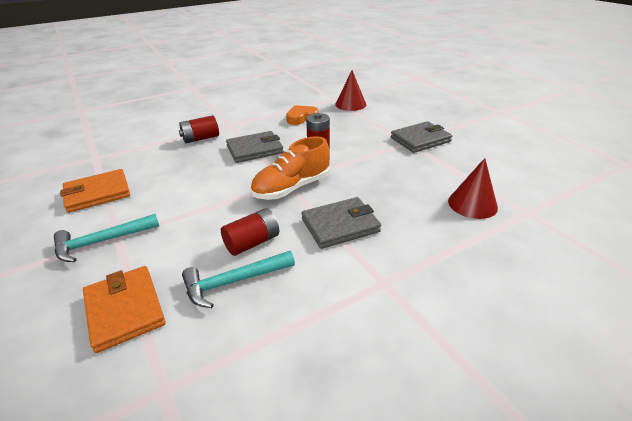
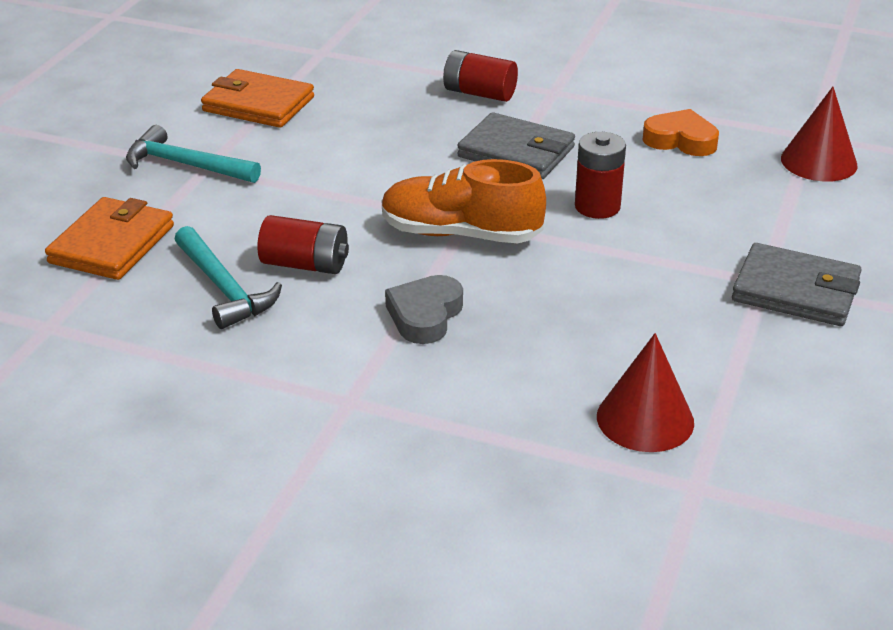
camera: 50 degrees right, 0 degrees up
turquoise hammer [182,251,295,308] -> turquoise hammer turned 150 degrees counterclockwise [174,226,282,329]
grey wallet [302,197,381,249] -> grey heart [385,275,463,344]

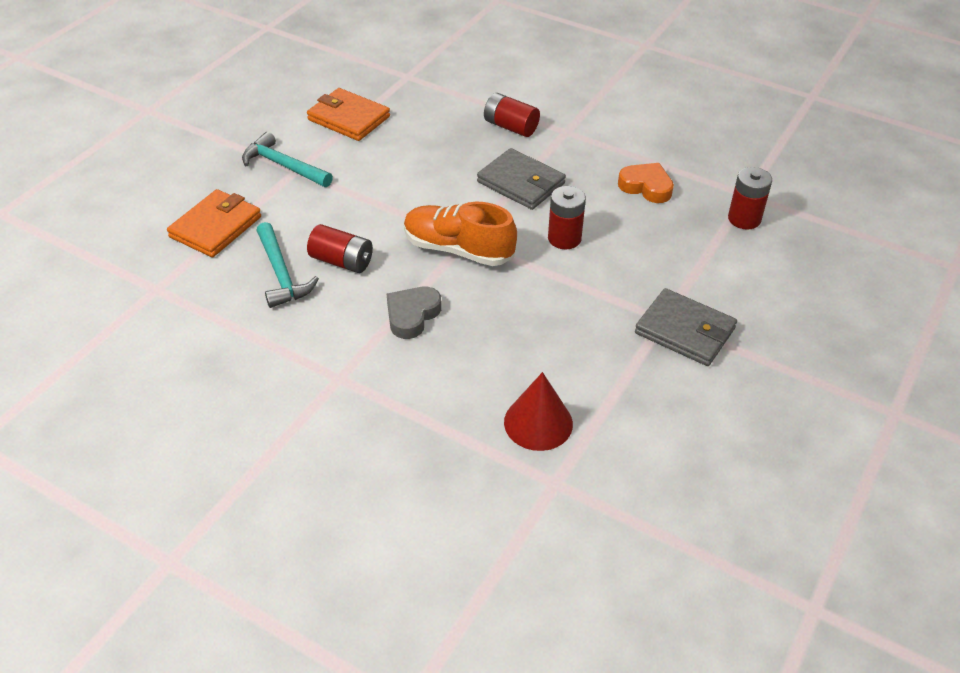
camera: 10 degrees right, 10 degrees up
red cone [781,87,858,182] -> red battery [728,167,772,229]

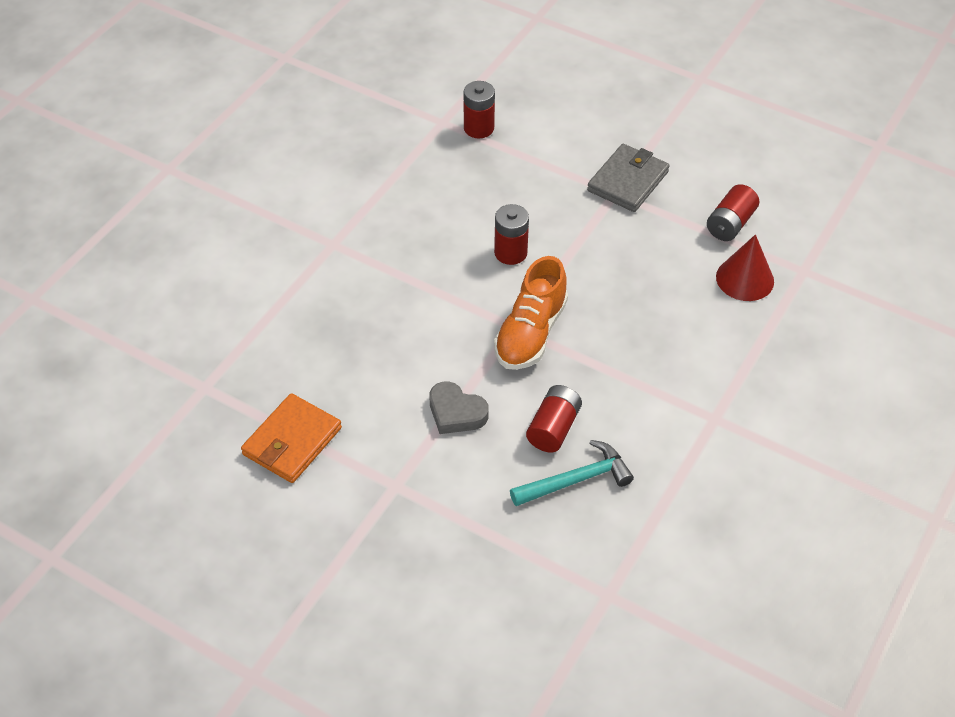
camera: 90 degrees left, 5 degrees up
orange wallet [167,189,261,257] -> none
turquoise hammer [242,132,333,187] -> none
grey heart [387,287,441,339] -> grey heart moved to [429,381,489,434]
grey wallet [477,148,566,210] -> none
red battery [484,93,540,137] -> red battery moved to [707,184,759,241]
orange heart [618,163,674,203] -> none

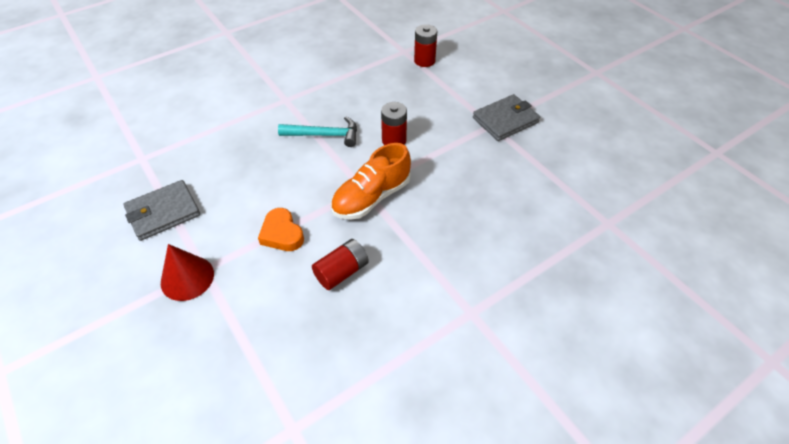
camera: 25 degrees right, 0 degrees up
orange wallet [241,393,342,483] -> grey wallet [124,180,200,241]
grey heart [429,381,489,434] -> orange heart [258,208,304,251]
turquoise hammer [510,440,634,506] -> turquoise hammer moved to [278,117,357,147]
red battery [707,184,759,241] -> none
red cone [716,234,774,301] -> red cone moved to [161,244,214,301]

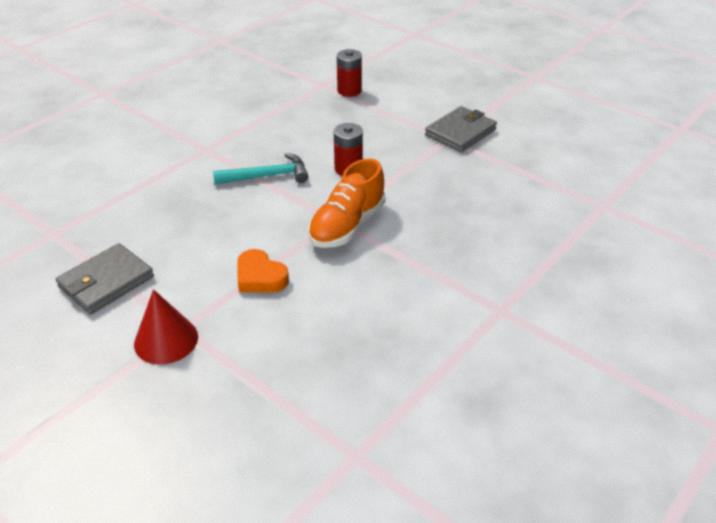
camera: 15 degrees left, 10 degrees down
red battery [312,239,369,290] -> none

